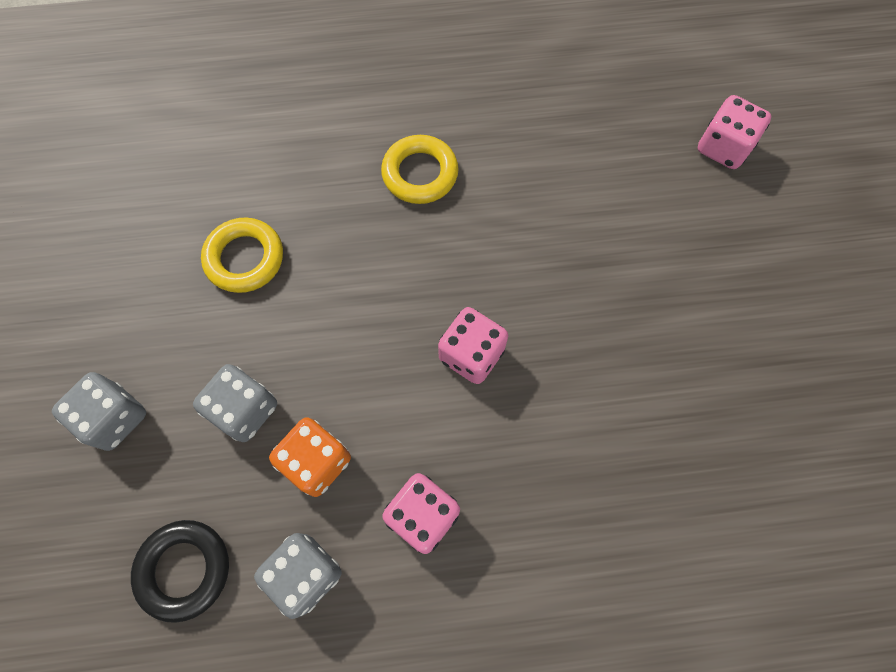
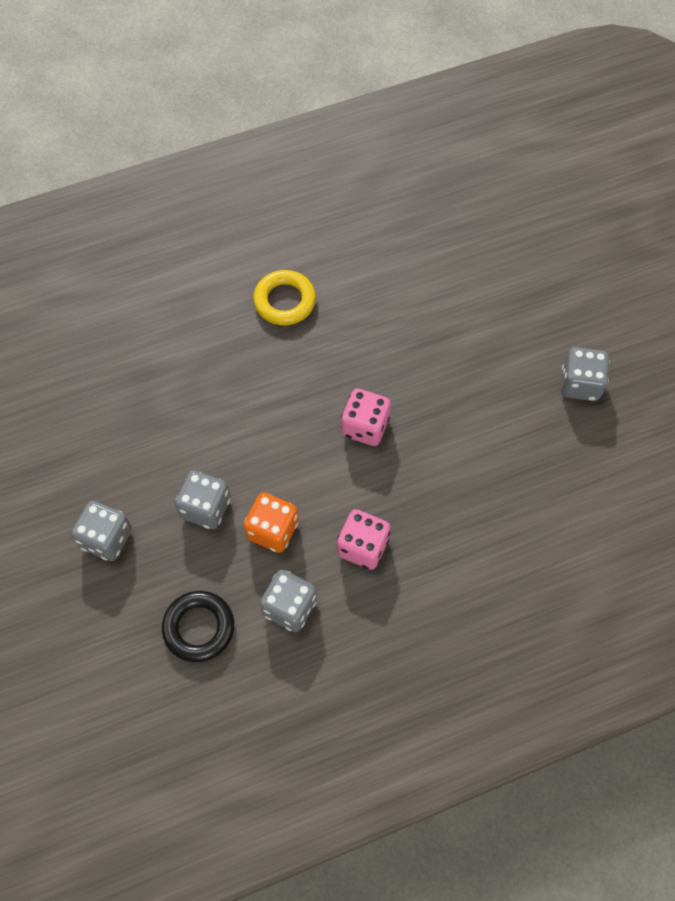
camera: 15 degrees left, 5 degrees down
yellow ring [201,218,283,293] -> none
pink dice [697,95,771,169] -> none
none -> grey dice [561,347,610,401]

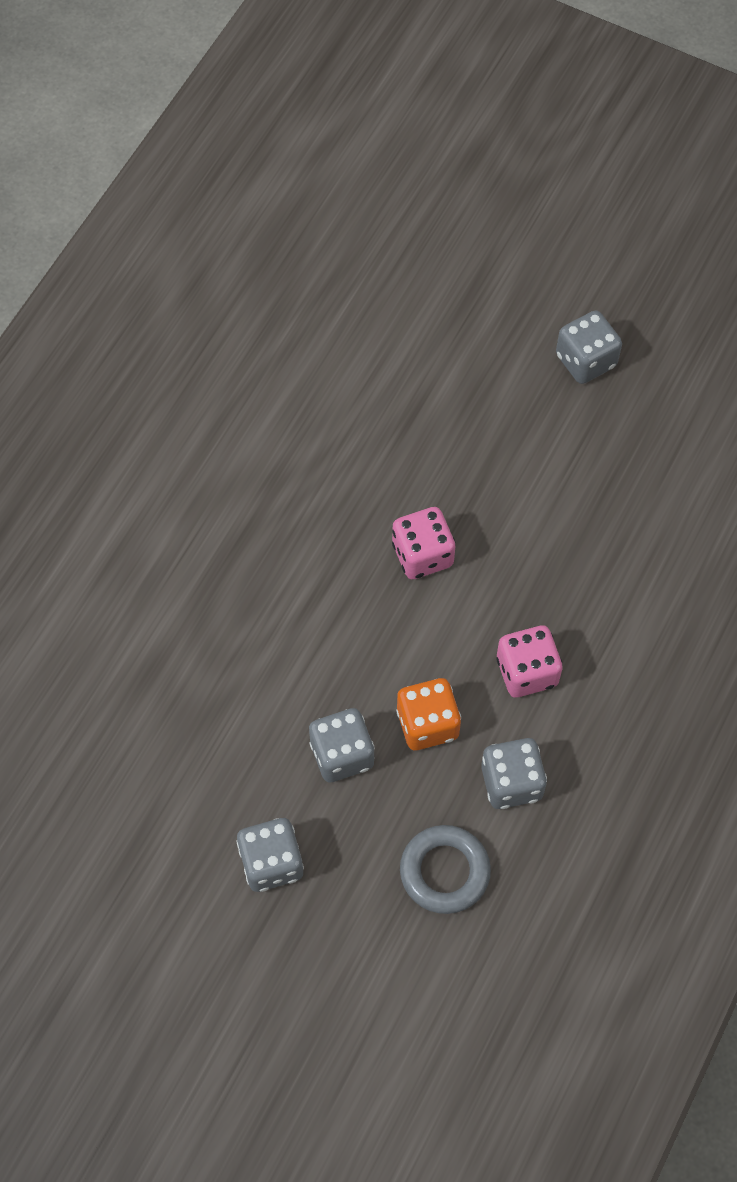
camera: 40 degrees left, 0 degrees up
black ring [162,591,234,662] -> grey ring [400,825,491,914]
yellow ring [253,270,316,325] -> none

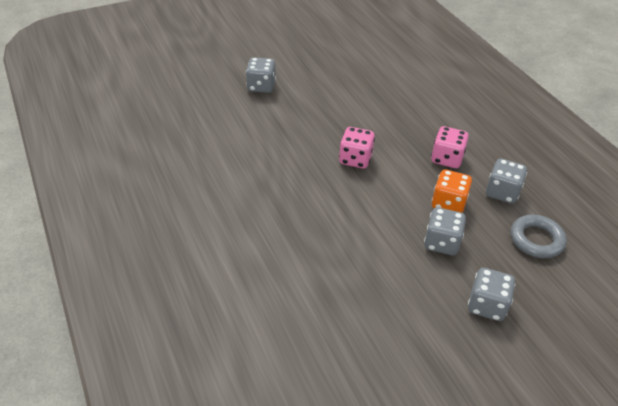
camera: 55 degrees left, 20 degrees down
grey dice [556,310,622,384] -> grey dice moved to [246,57,276,93]

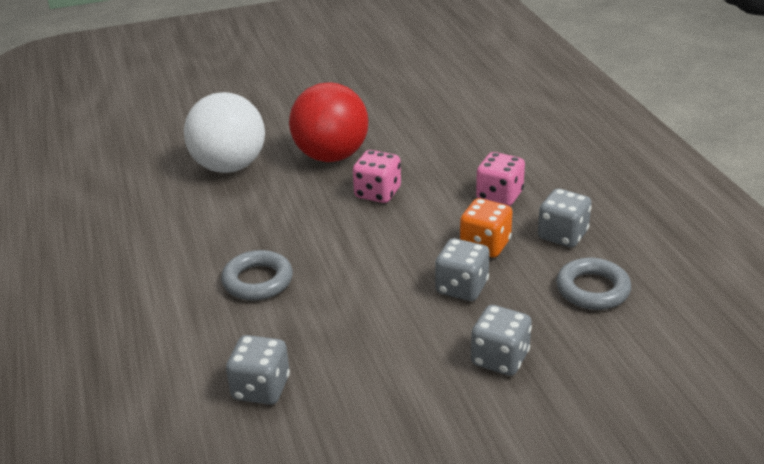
camera: 10 degrees right, 10 degrees down
grey dice [246,57,276,93] -> grey dice moved to [226,335,290,405]
none -> white ball [184,92,265,173]
none -> grey ring [221,250,293,301]
none -> red ball [289,82,368,162]

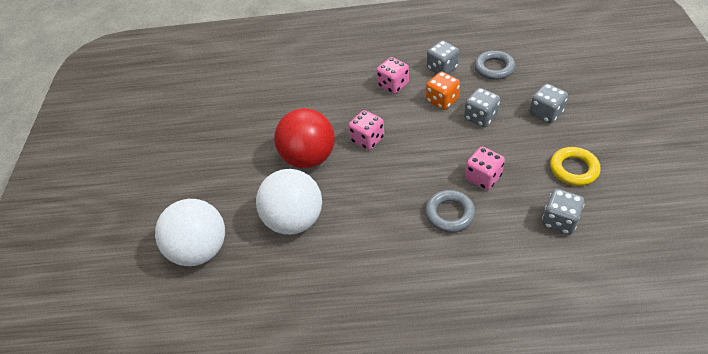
camera: 70 degrees left, 15 degrees up
none -> white ball [155,199,225,266]
none -> pink dice [465,147,505,190]
none -> yellow ring [550,147,601,186]

